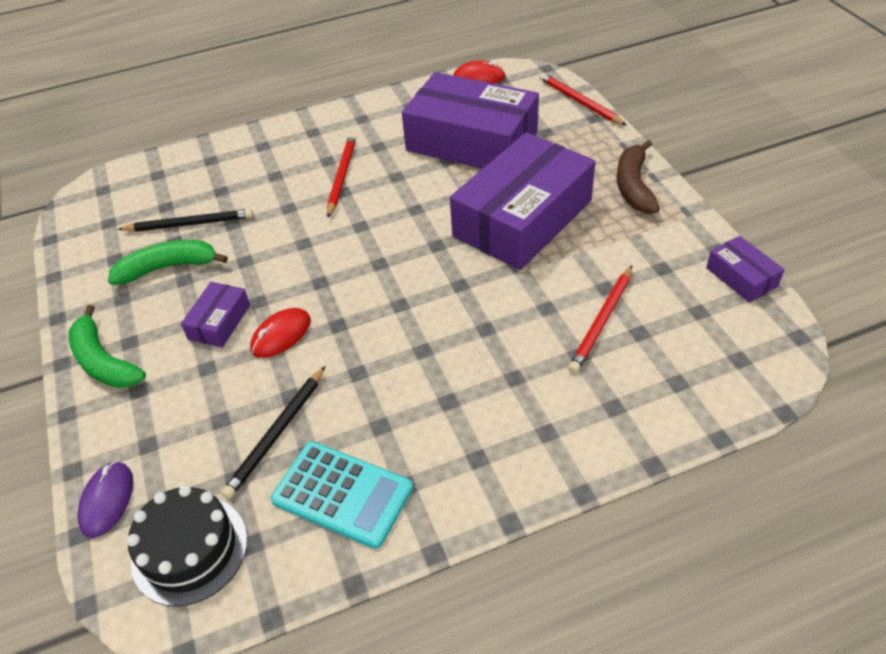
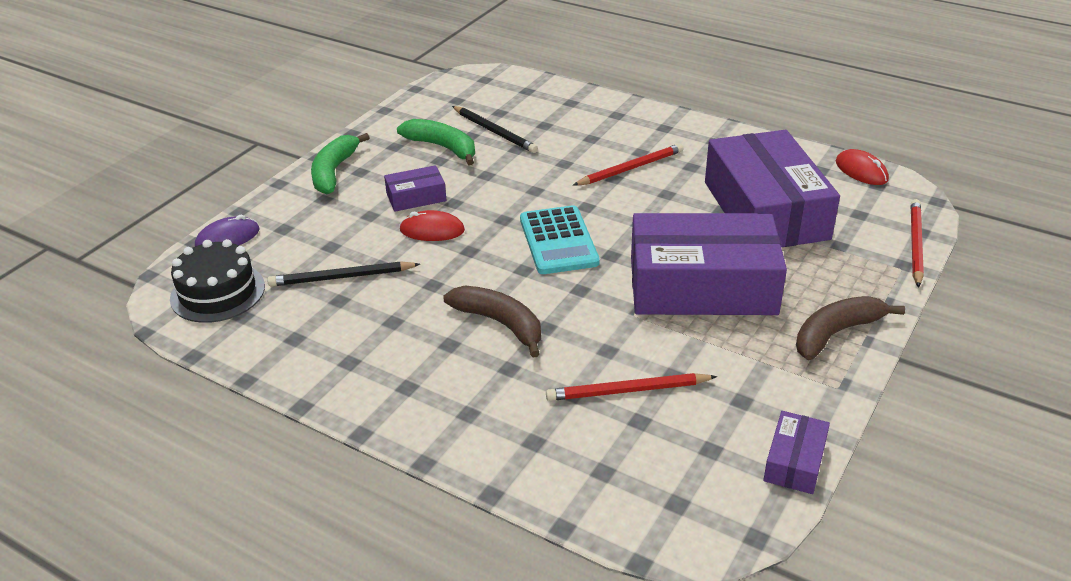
camera: 50 degrees right, 10 degrees down
turquoise calculator [271,441,413,549] -> turquoise calculator moved to [520,205,600,274]
none -> brown banana [443,286,541,357]

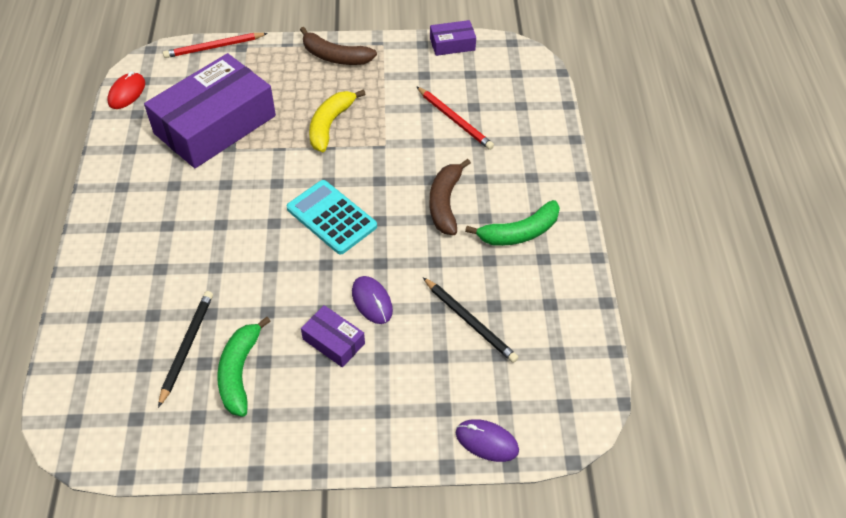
camera: 125 degrees left, 15 degrees up
black cake [170,239,265,323] -> none
green banana [311,133,370,194] -> green banana moved to [465,200,560,246]
red mouse [399,210,465,241] -> purple mouse [352,276,393,324]
turquoise calculator [520,205,600,274] -> turquoise calculator turned 90 degrees counterclockwise [287,180,377,255]
red pencil [573,143,684,186] -> none
purple box [631,213,787,315] -> yellow banana [309,89,366,152]

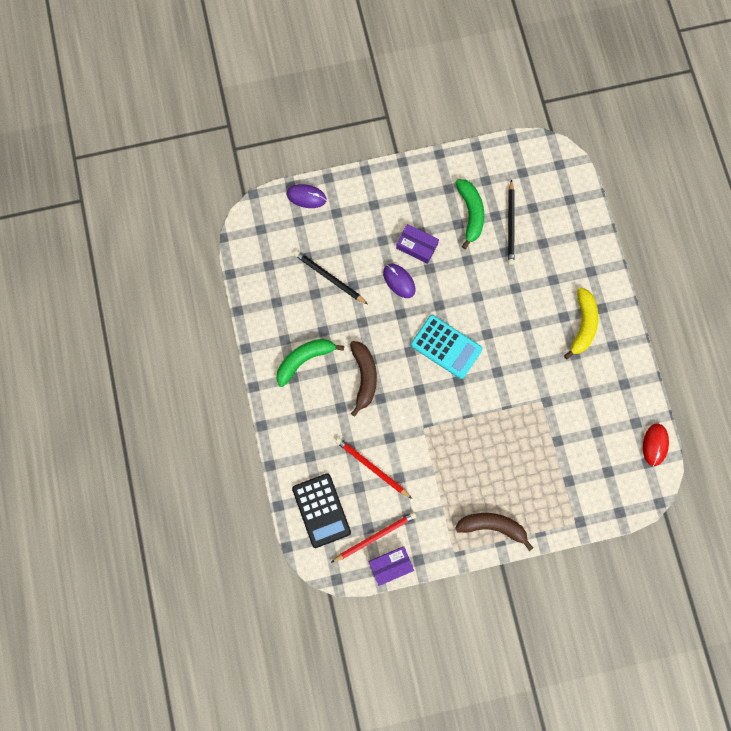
camera: 170 degrees right, 25 degrees up
purple box [144,53,276,168] -> none
red pencil [163,33,268,58] -> red pencil moved to [331,512,417,563]
yellow banana [309,89,366,152] -> yellow banana moved to [564,288,598,359]
none -> black calculator [292,473,351,548]

